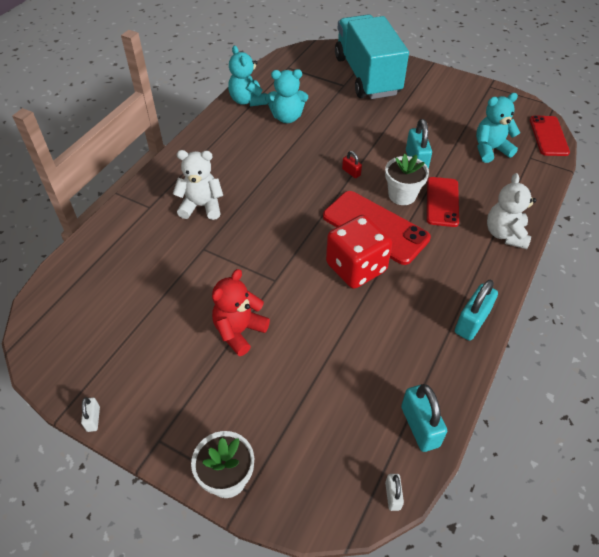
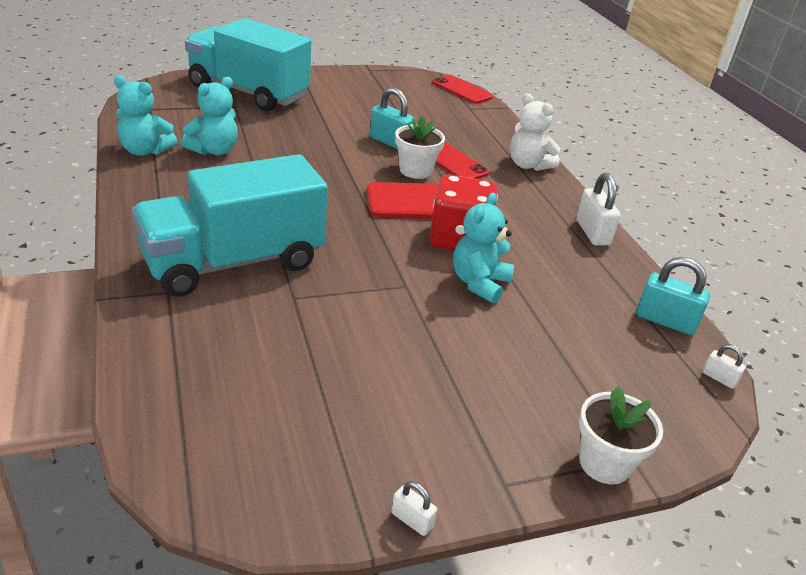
camera: 50 degrees left, 15 degrees down
white teddy bear [173,150,223,220] -> turquoise truck [132,154,328,297]
red teddy bear [212,269,270,356] -> none
red padlock [342,151,362,178] -> none
turquoise padlock [455,280,498,341] -> white padlock [576,173,621,246]
turquoise teddy bear [476,93,520,163] -> turquoise teddy bear moved to [453,193,514,304]

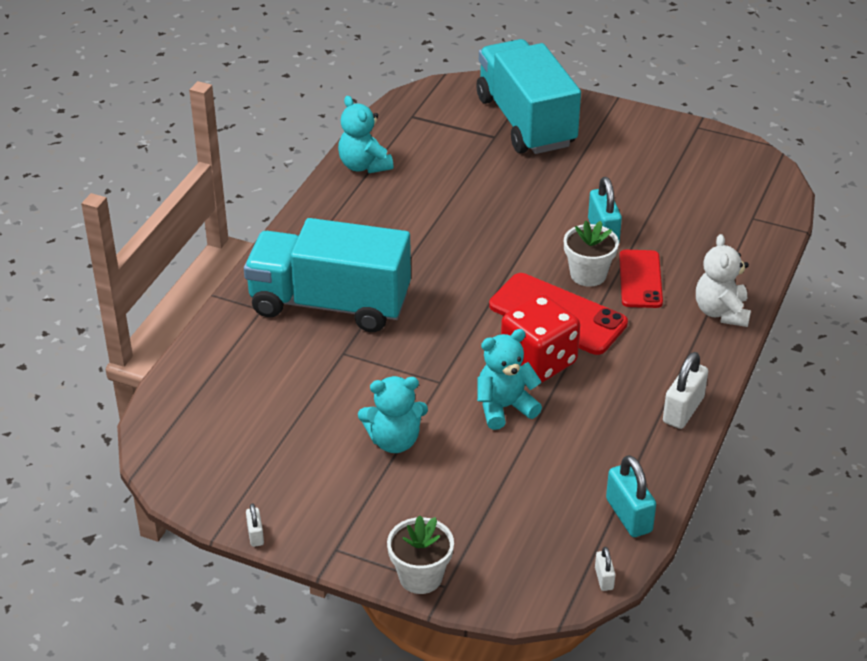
camera: 45 degrees right, 5 degrees up
turquoise teddy bear [181,77,238,155] -> turquoise teddy bear moved to [358,376,428,453]
red phone [432,75,493,104] -> none

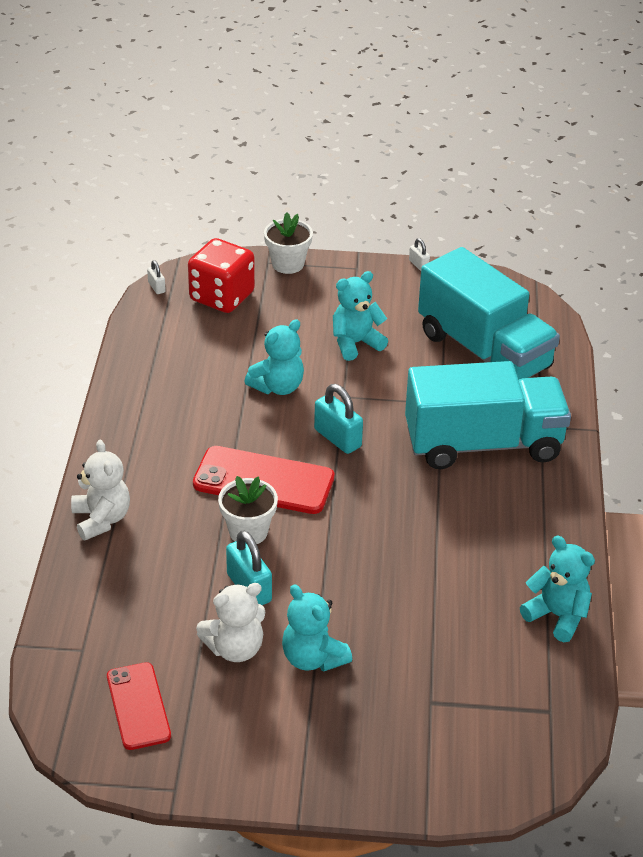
camera: 160 degrees right, 0 degrees up
turquoise truck [476,39,581,154] -> turquoise truck moved to [418,247,560,380]
red dice [501,294,580,383] -> red dice moved to [188,238,255,313]
turquoise padlock [606,455,656,537] -> turquoise padlock moved to [314,384,363,454]
red phone [619,250,663,308] -> red phone moved to [107,662,171,750]
white padlock [663,352,708,429] -> none
none -> white teddy bear [196,583,265,662]
none -> turquoise teddy bear [282,584,353,672]

